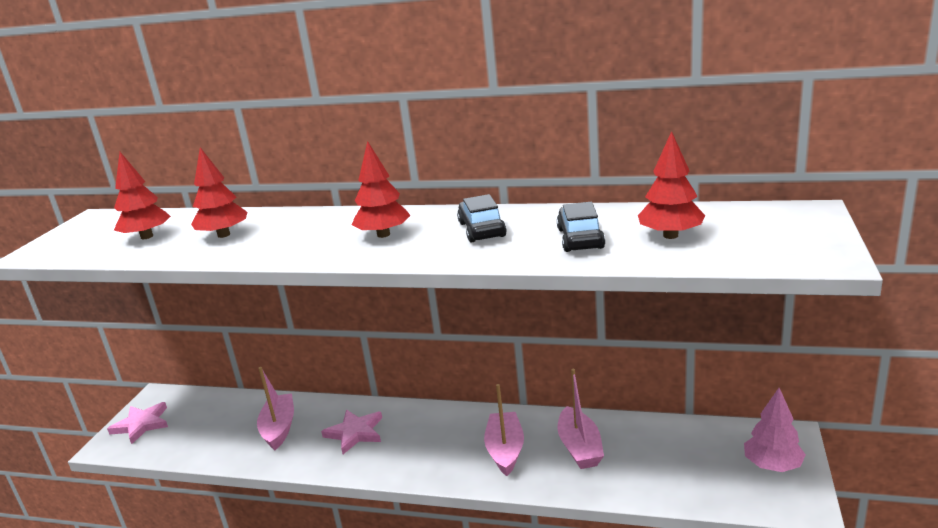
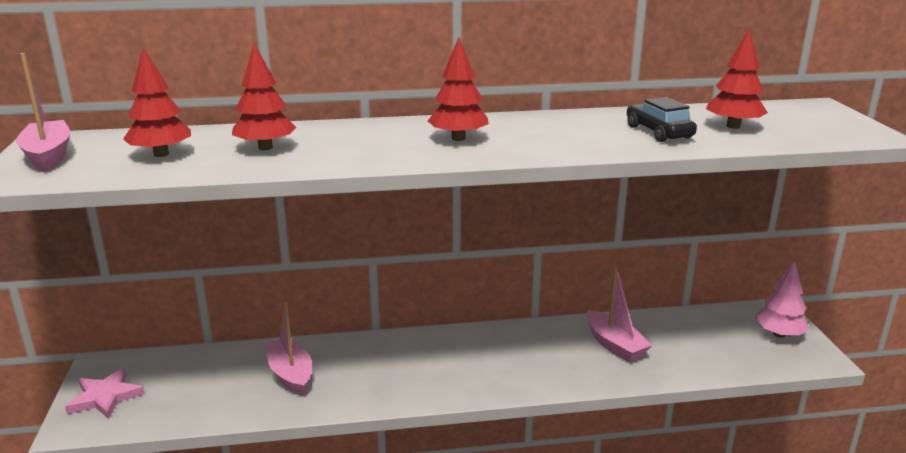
camera: 25 degrees left, 0 degrees up
pink star [321,409,382,454] -> none
black car [457,194,507,243] -> none
pink boat [484,384,524,476] -> pink boat moved to [16,53,70,172]

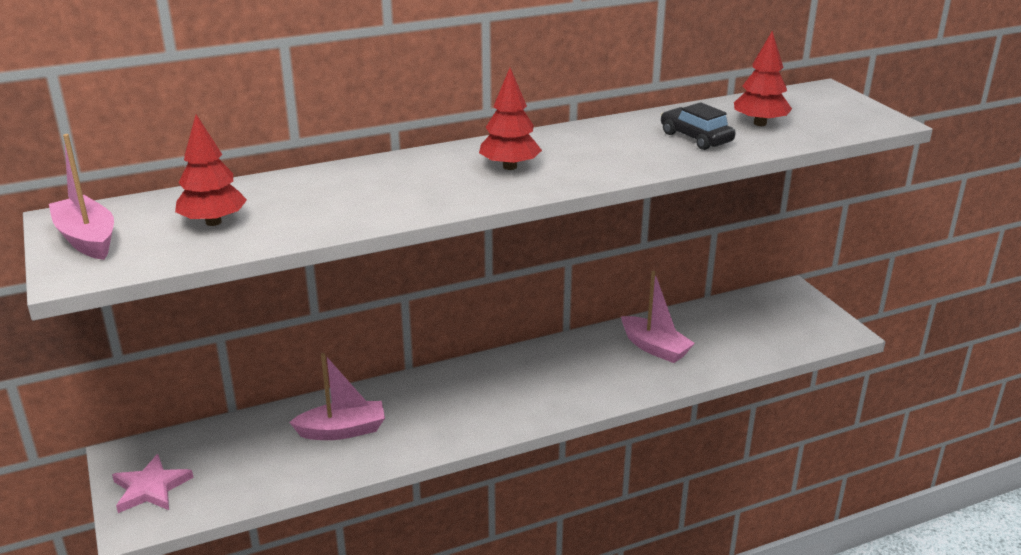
camera: 15 degrees left, 5 degrees up
red tree [232,43,297,150] -> none
pink boat [265,302,312,396] -> pink boat turned 120 degrees clockwise [289,353,385,440]
pink tree [755,261,809,338] -> none

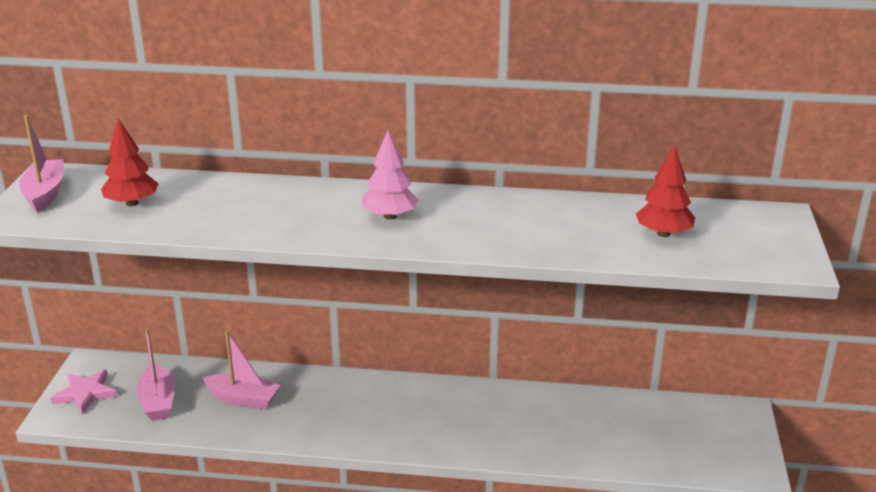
camera: 30 degrees right, 0 degrees up
red tree [479,68,542,170] -> pink tree [362,131,419,220]
pink boat [621,271,695,363] -> pink boat moved to [137,328,175,421]
black car [661,102,735,150] -> none

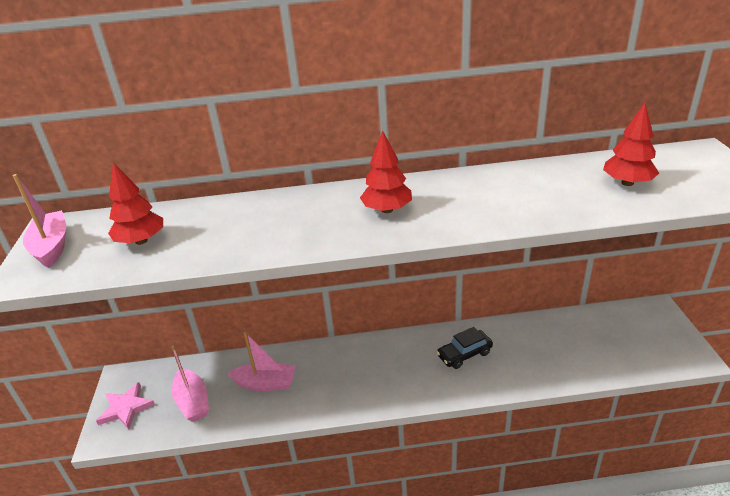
camera: 10 degrees left, 5 degrees up
pink tree [362,131,419,220] -> red tree [360,130,412,213]
none -> black car [436,327,493,369]

